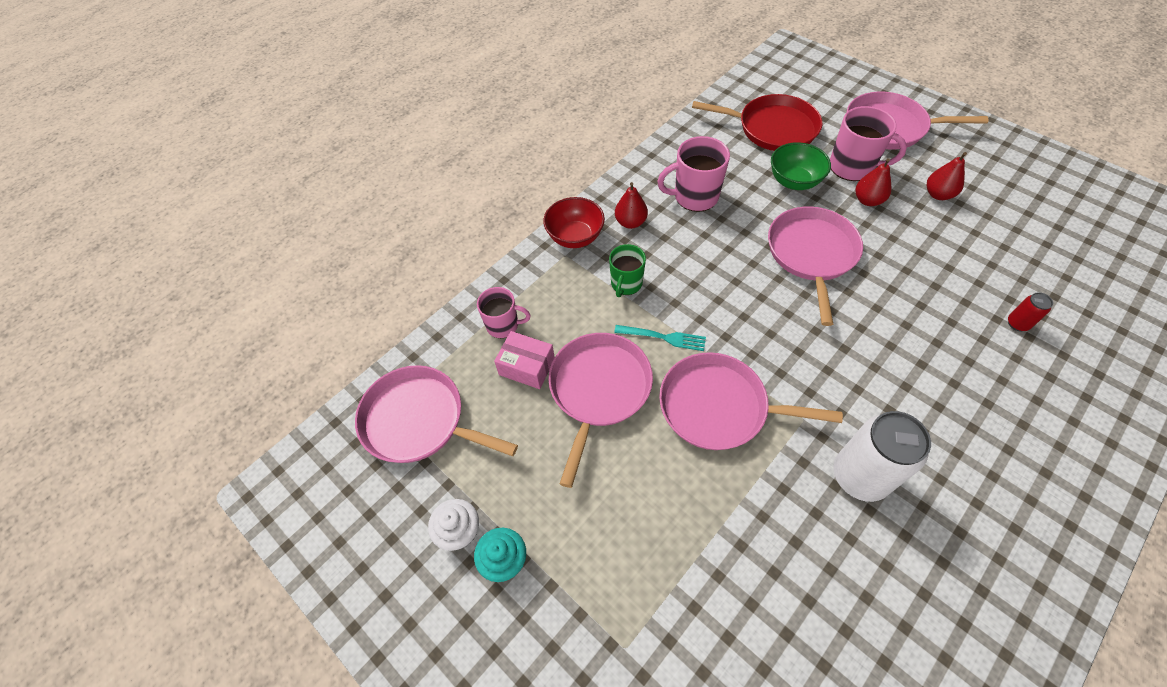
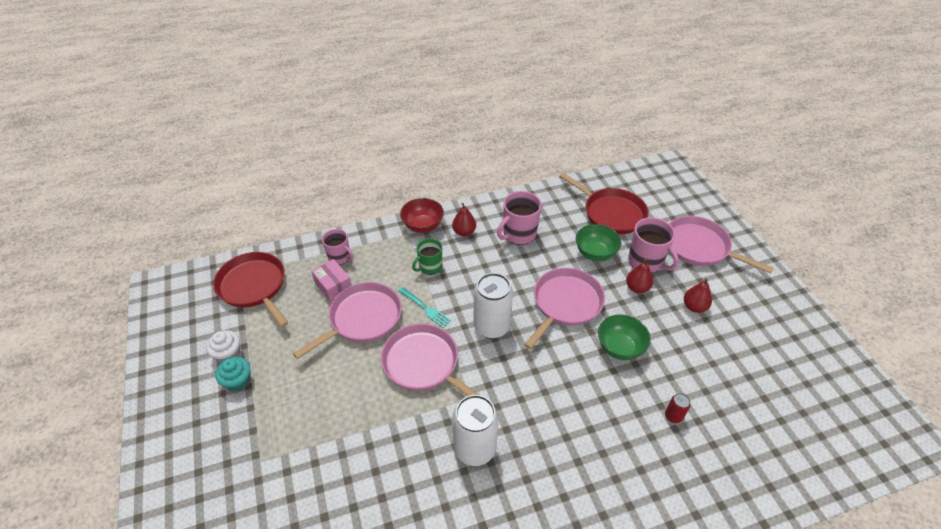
camera: 25 degrees right, 10 degrees down
pink pan [355,365,518,463] -> red pan [213,252,289,327]
pink mug [657,136,730,212] -> pink mug turned 60 degrees counterclockwise [497,191,542,245]
none -> white can [474,273,513,339]
none -> green bowl [598,315,651,360]

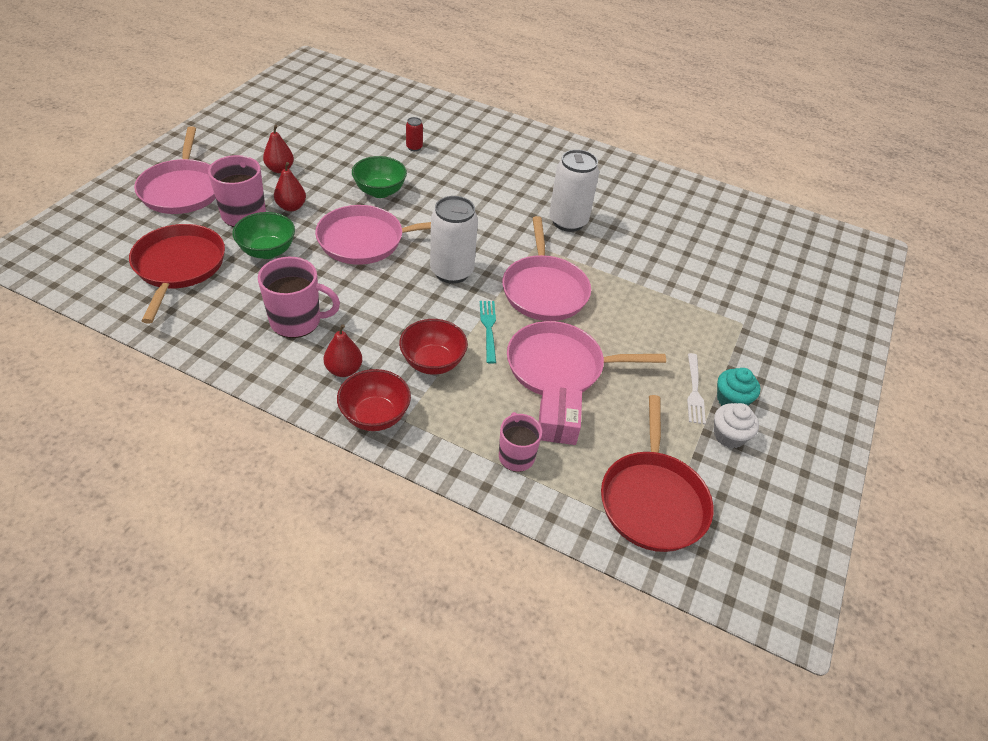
camera: 140 degrees left, 0 degrees up
green mug [412,238,442,275] -> red bowl [399,319,468,375]
none -> white fork [687,353,706,424]

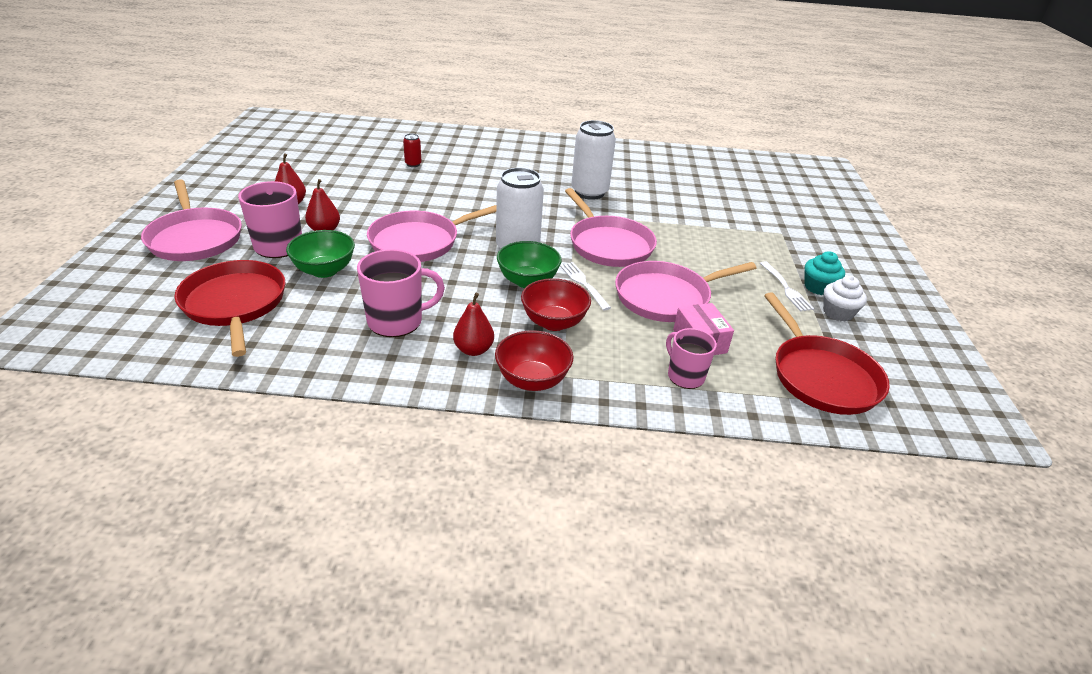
camera: 20 degrees left, 10 degrees down
green bowl [352,156,407,198] -> green bowl moved to [497,241,562,288]
turquoise fork [480,301,496,364] -> white fork [560,262,611,310]

